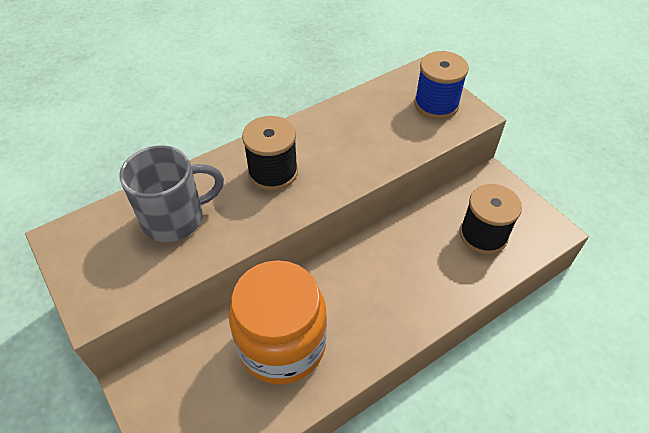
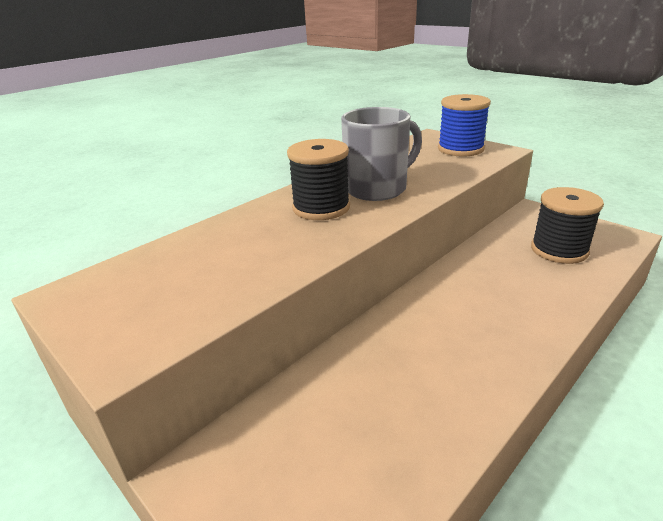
camera: 10 degrees left, 20 degrees down
grey mug [119,145,224,242] -> grey mug moved to [341,107,422,201]
orange jar [229,260,327,384] -> none

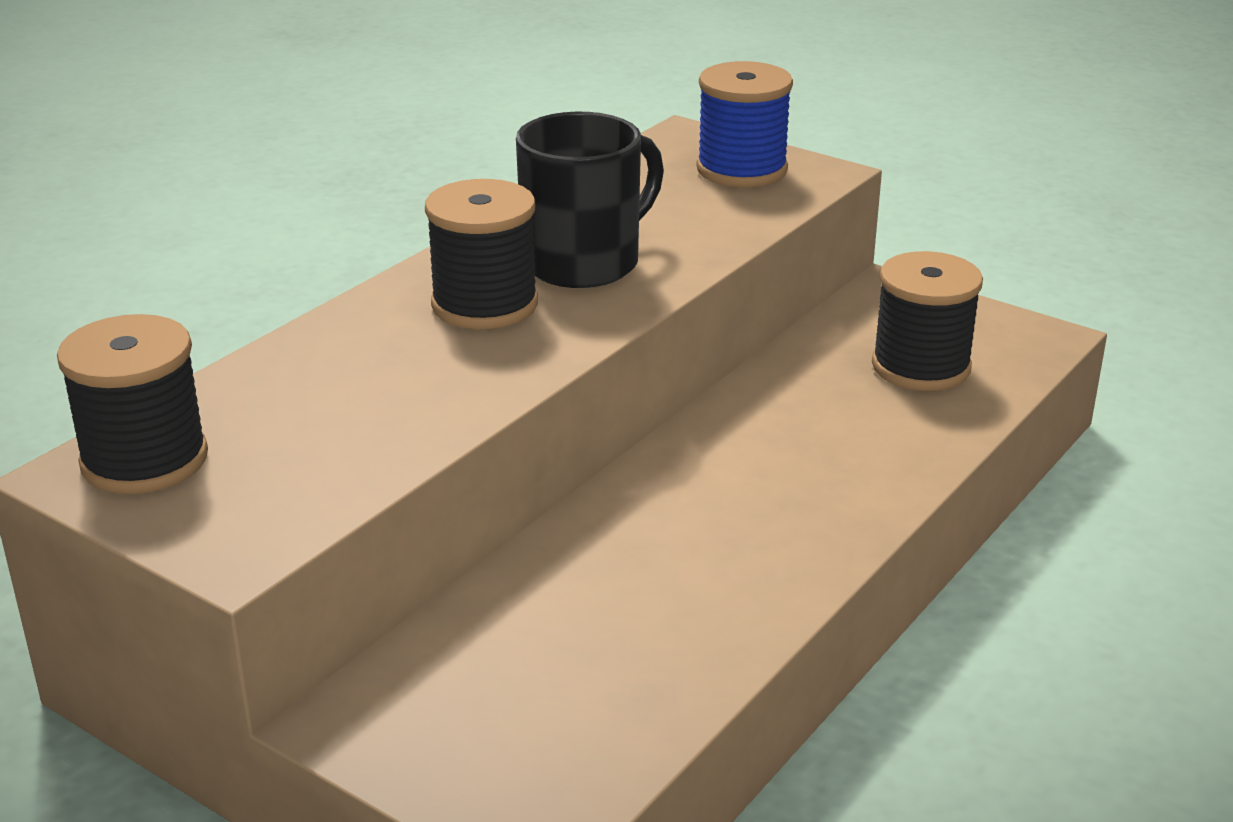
camera: 10 degrees left, 0 degrees up
grey mug [341,107,422,201] -> black mug [516,112,664,288]
none -> black spool [57,314,208,494]

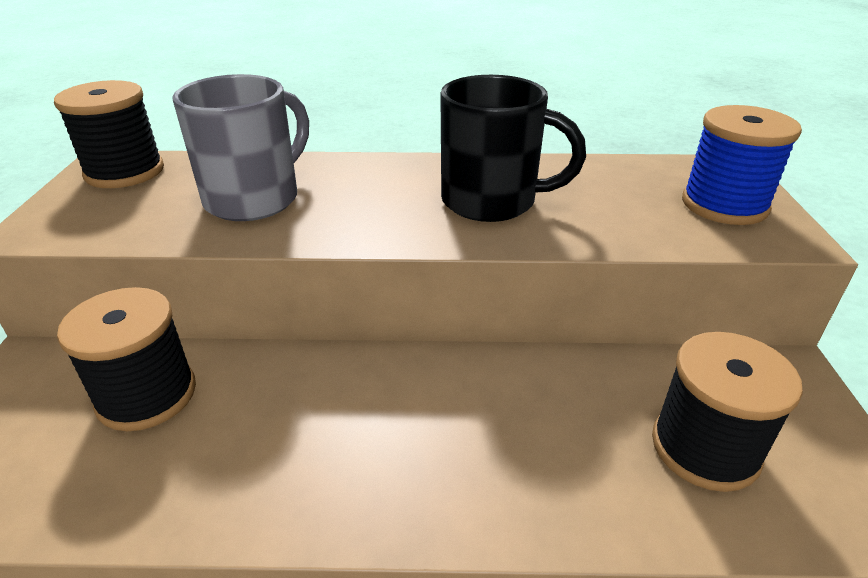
camera: 55 degrees right, 5 degrees up
black spool [425,179,538,329] -> black spool moved to [57,287,196,431]
none -> grey mug [172,74,309,221]

